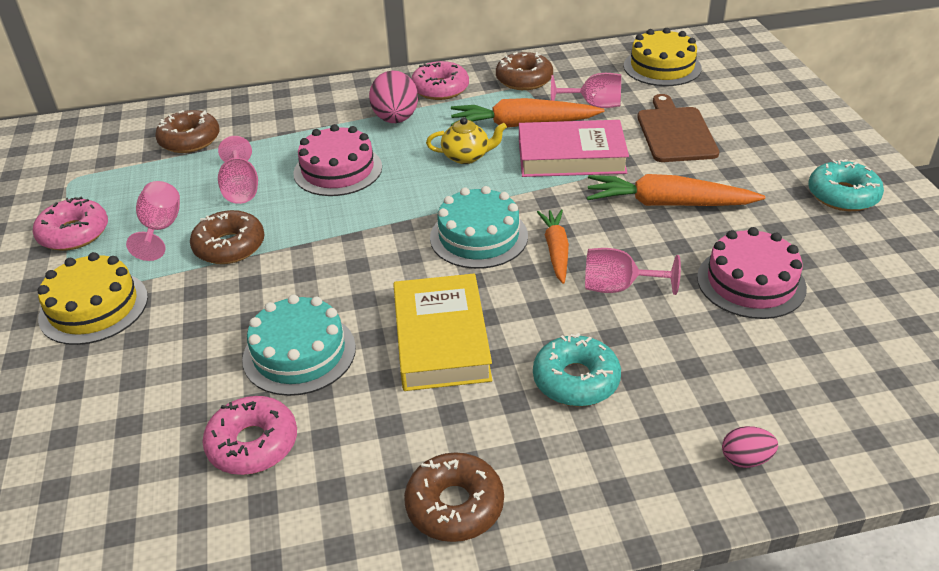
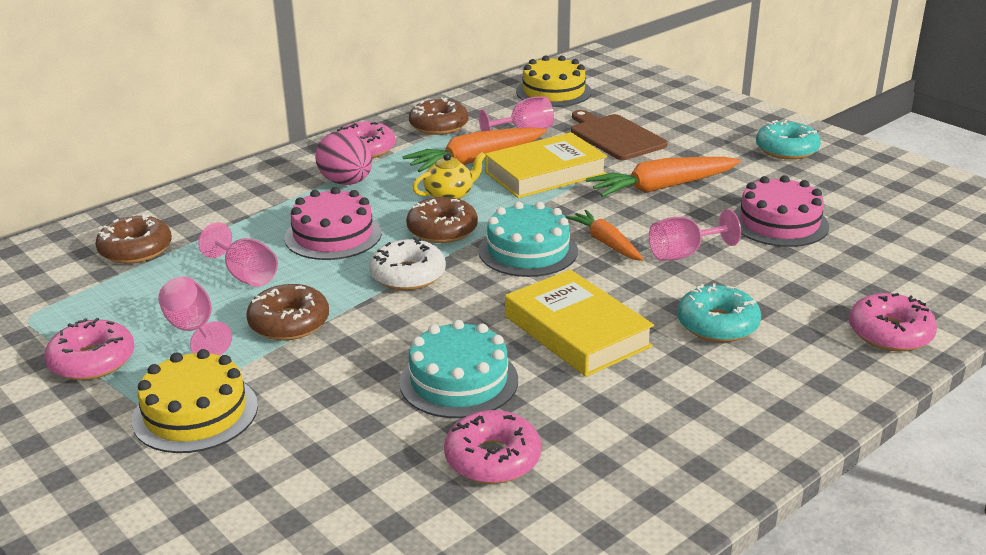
camera: 30 degrees left, 10 degrees down
brown donut [404,452,504,542] -> brown donut moved to [406,197,478,243]
pink book [519,120,629,177] -> yellow book [485,132,607,198]
pink egg [722,426,778,468] -> pink donut [849,293,937,351]
none -> white donut [369,237,446,290]

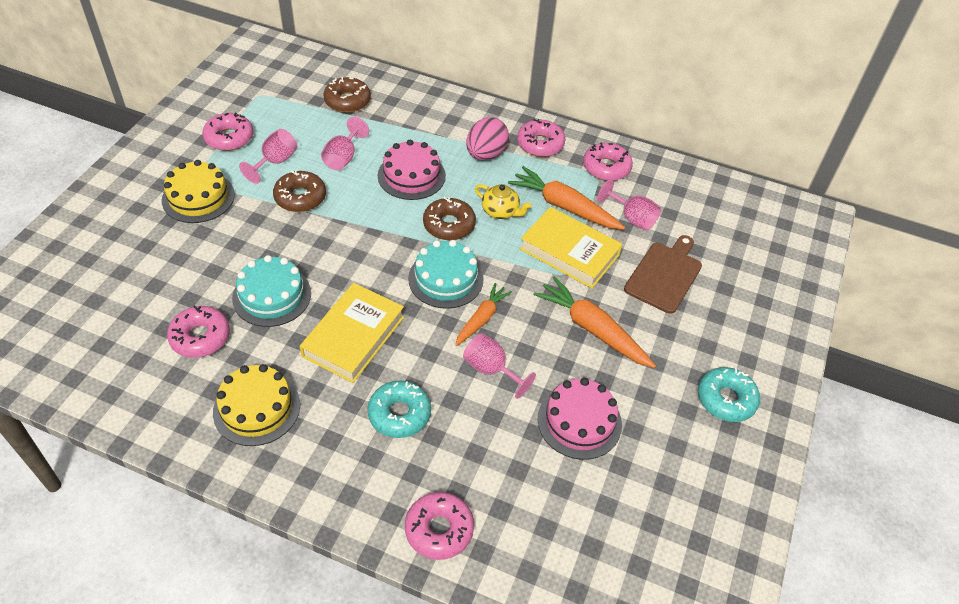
camera: 60 degrees right, 20 degrees up
white donut [369,237,446,290] -> none
brown donut [409,97,468,135] -> pink donut [583,143,633,181]
yellow cake [516,56,592,107] -> yellow cake moved to [213,364,300,446]

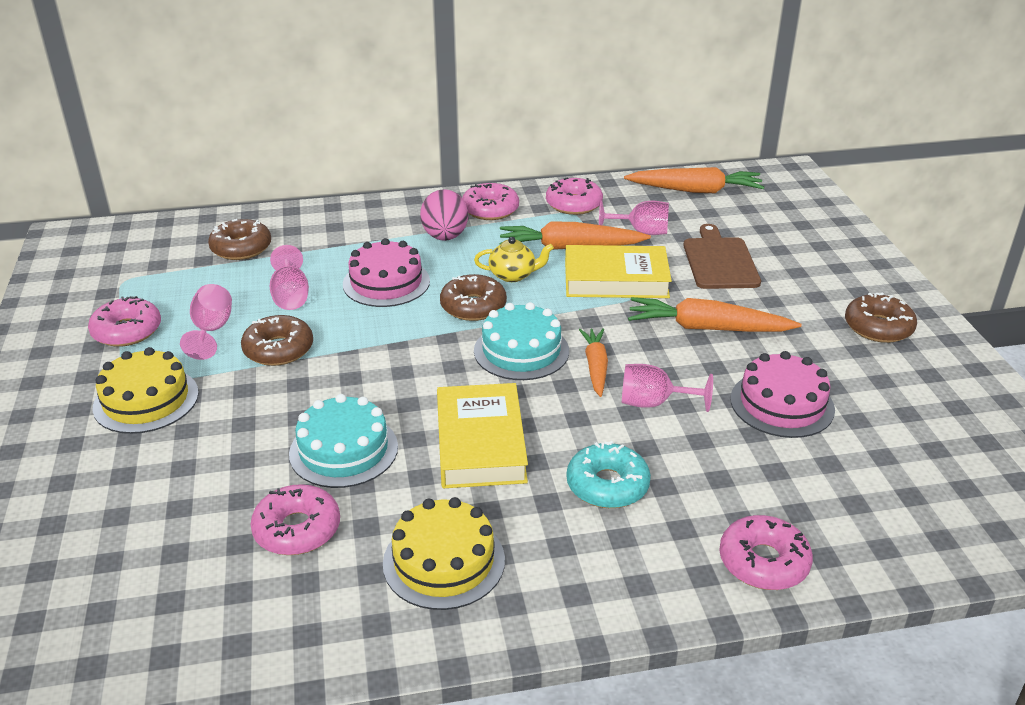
camera: 30 degrees left, 15 degrees down
turquoise donut [698,367,760,422] -> brown donut [845,293,917,343]
none -> orange carrot [624,167,764,193]

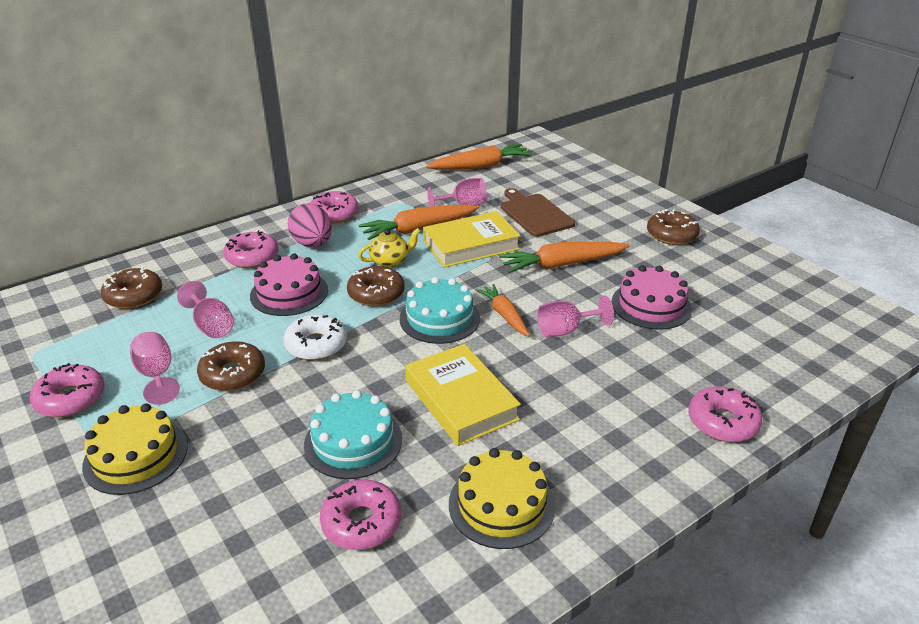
camera: 25 degrees left, 0 degrees up
pink donut [546,177,603,215] -> pink donut moved to [223,230,279,268]
turquoise donut [567,441,651,508] -> none
none -> white donut [283,314,347,360]

